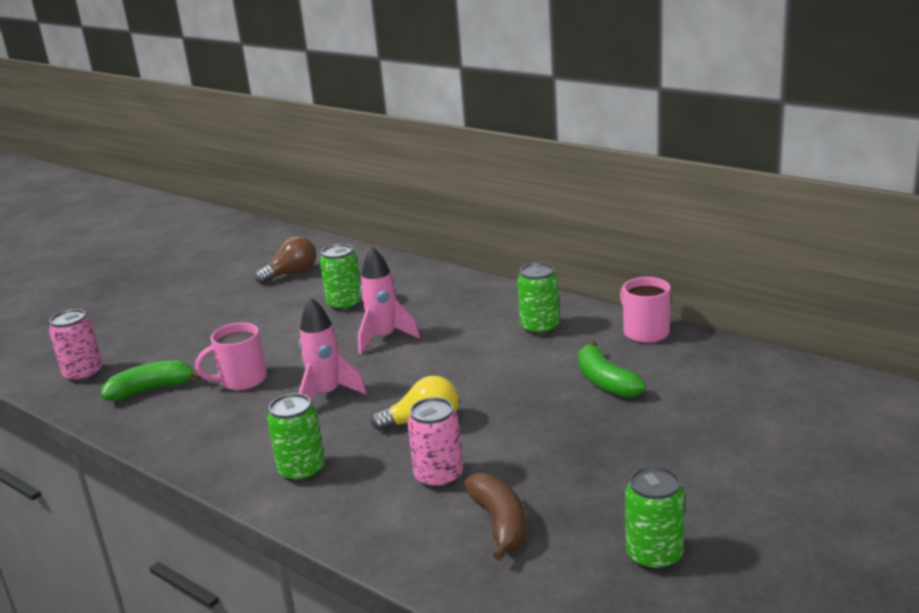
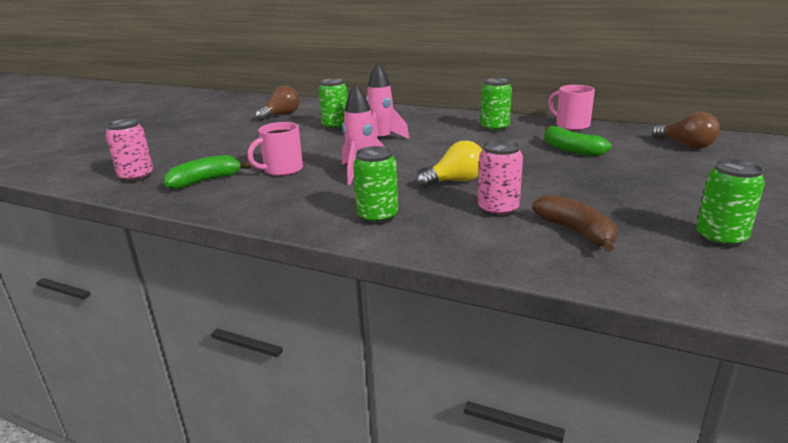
camera: 15 degrees left, 0 degrees up
none -> brown light bulb [652,112,720,149]

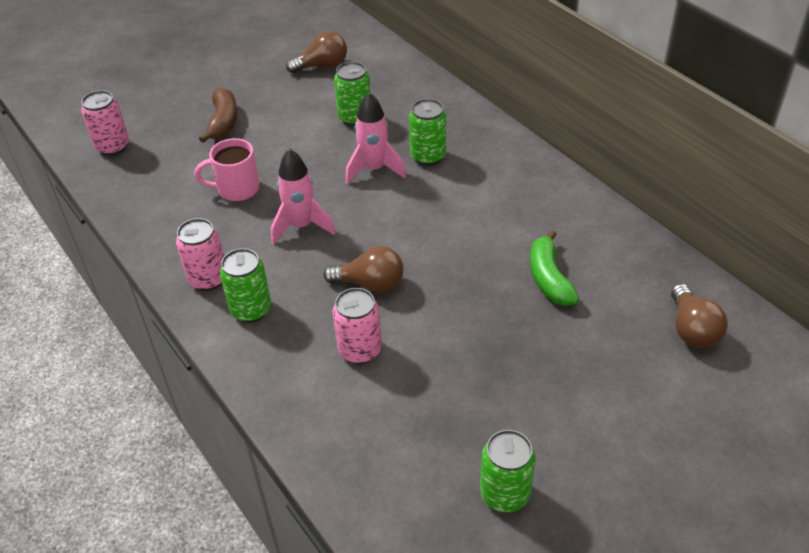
camera: 30 degrees right, 20 degrees up
green banana [163,155,251,190] -> none
yellow light bulb [417,141,482,188] -> brown light bulb [323,246,404,292]
green can [480,78,512,132] -> green can moved to [409,99,446,166]
brown banana [532,195,617,251] -> brown banana moved to [199,87,237,143]
pink mug [548,85,595,130] -> none
none -> pink can [176,218,224,291]

